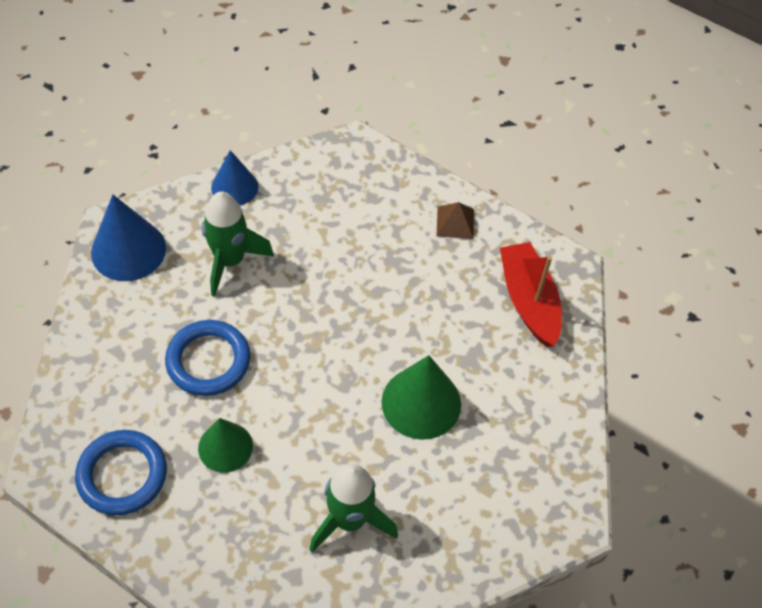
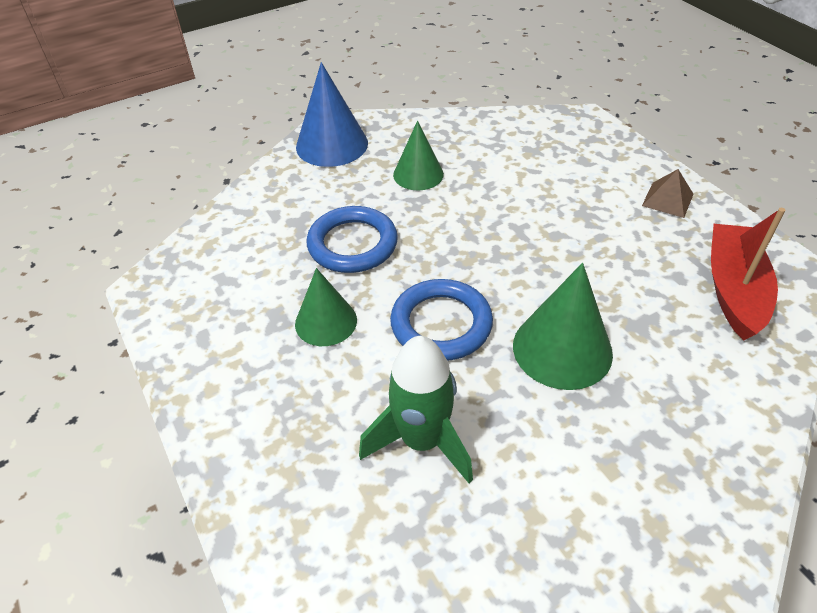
camera: 30 degrees right, 10 degrees down
blue ring [75,430,167,515] -> blue ring moved to [390,279,493,361]
green rocket [202,192,274,297] -> green cone [393,121,444,190]
blue cone [211,150,258,206] -> none

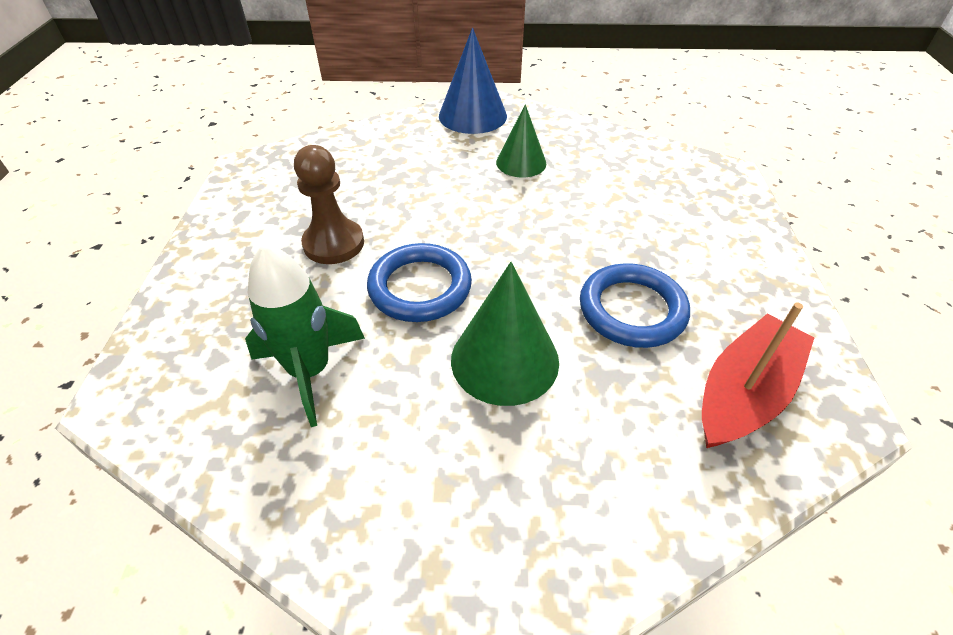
camera: 30 degrees right, 0 degrees up
green cone [295,268,357,346] -> brown pawn [294,145,364,264]
blue ring [307,206,398,273] -> blue ring moved to [580,263,690,348]
brown pyramid [642,169,693,218] -> none

